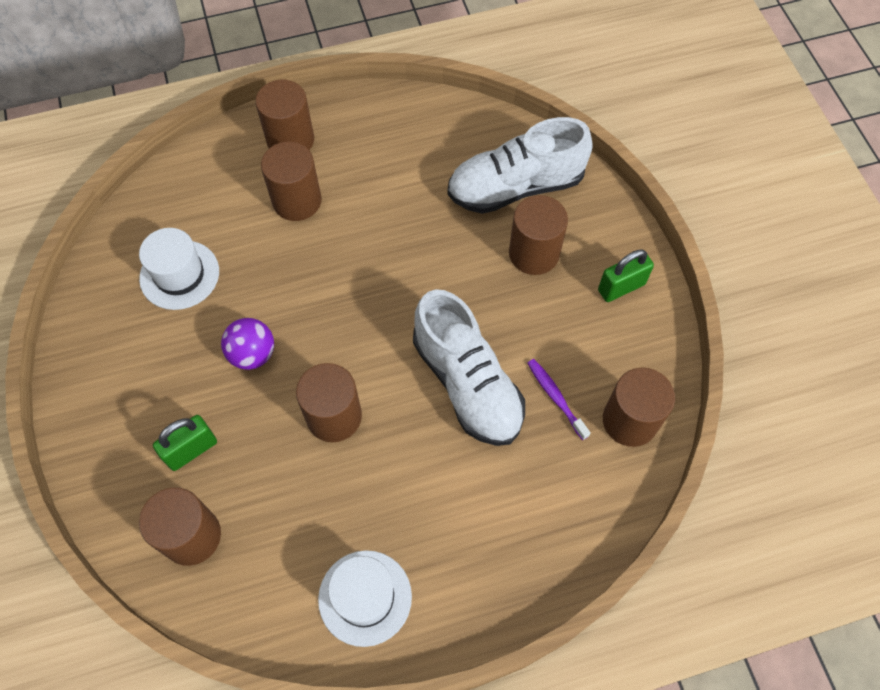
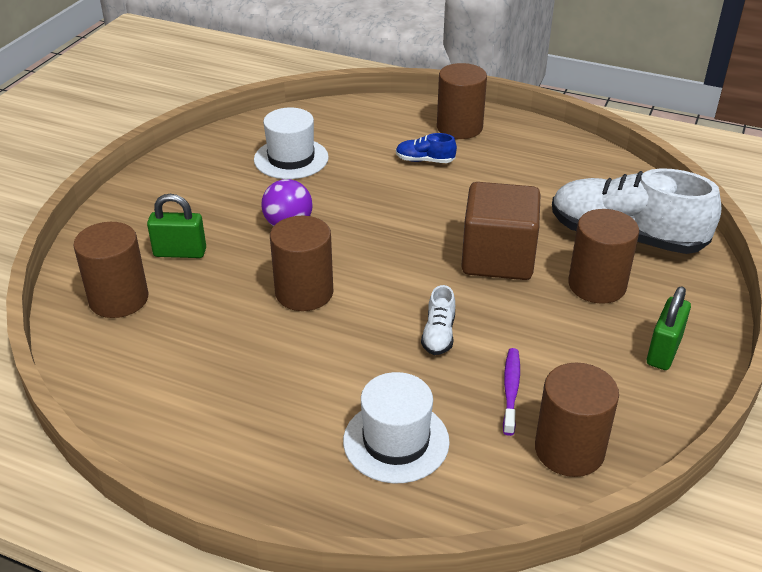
camera: 40 degrees right, 25 degrees down
brown cylinder [261,142,322,221] -> blue shoe [396,133,457,163]
white hat [318,550,412,647] -> white hat moved to [343,372,450,483]
white shoe [413,289,525,446] -> white shoe [421,285,455,355], size x0.42
green padlock [598,249,654,302] -> green padlock turned 75 degrees counterclockwise [647,286,691,370]
none -> brown cube [461,182,541,280]

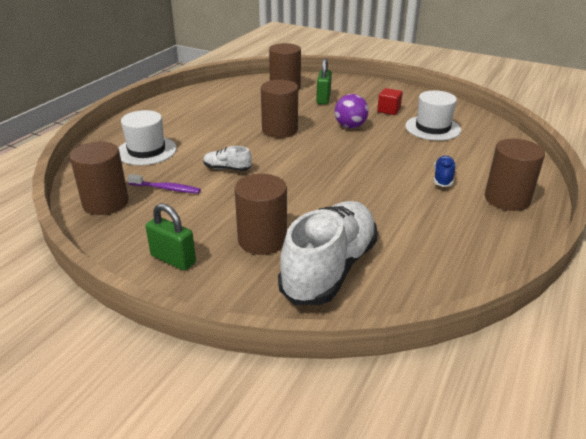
camera: 95 degrees right, 5 degrees down
brown cube [461,182,541,280] -> none
none -> red cube [377,88,402,115]

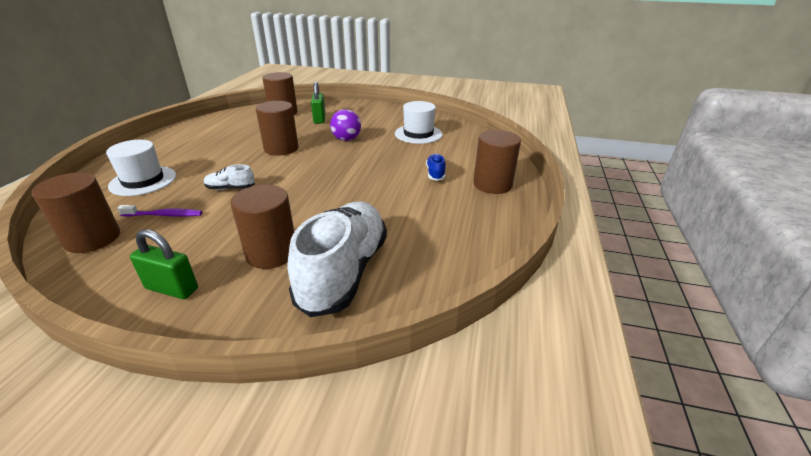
camera: 15 degrees left, 0 degrees up
red cube [377,88,402,115] -> none

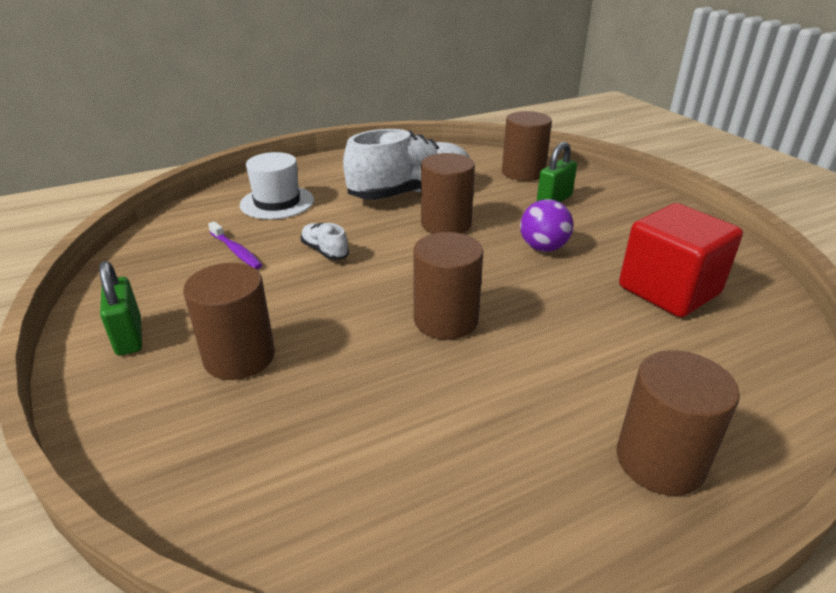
camera: 50 degrees right, 0 degrees up
brown cylinder [32,172,120,253] -> brown cylinder moved to [413,232,484,340]
white shoe [288,202,387,317] -> white shoe moved to [343,129,470,200]
white hat [395,101,442,144] -> red cube [619,203,743,317]
blue shoe [426,153,446,181] -> none

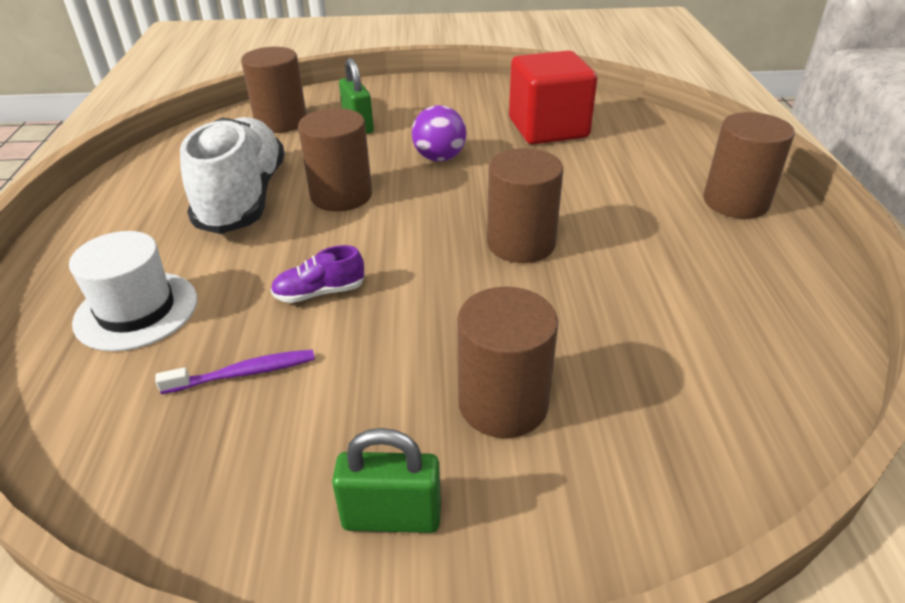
camera: 65 degrees left, 5 degrees up
white shoe [301,223,349,260] -> purple shoe [270,245,365,303]

